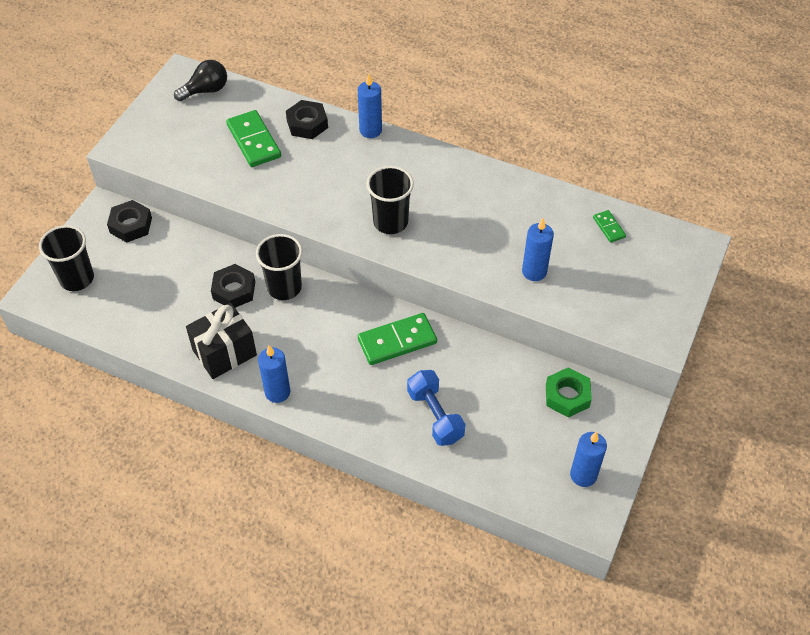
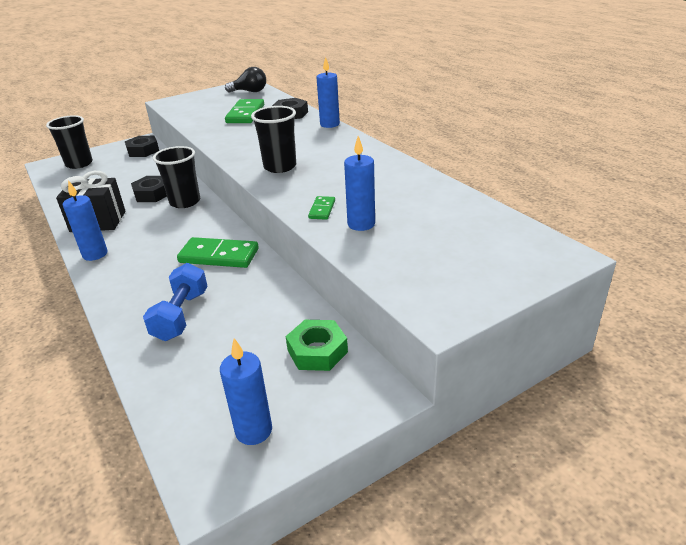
camera: 35 degrees right, 20 degrees down
green domino [593,210,626,243] -> green domino moved to [308,196,335,220]

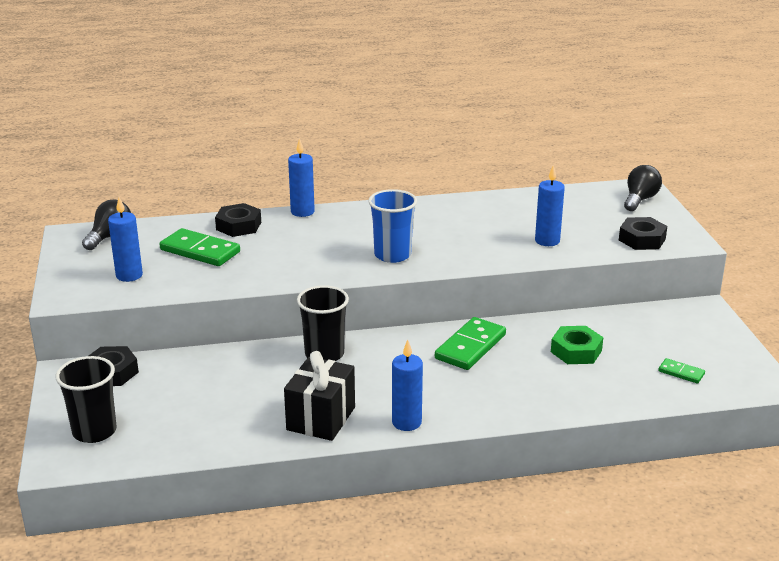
camera: 70 degrees left, 5 degrees down
black nut [131,176,167,202] -> black nut moved to [619,217,667,250]
blue dumbbell [143,263,207,341] -> none
blue candle [220,338,272,445] -> blue candle moved to [108,197,143,282]
black cup [251,106,296,173] -> blue cup [368,189,417,263]
green nut [286,320,348,371] -> green nut moved to [551,326,603,364]
green domino [308,196,335,220] -> green domino moved to [658,358,705,384]
none -> black light bulb [624,165,662,211]

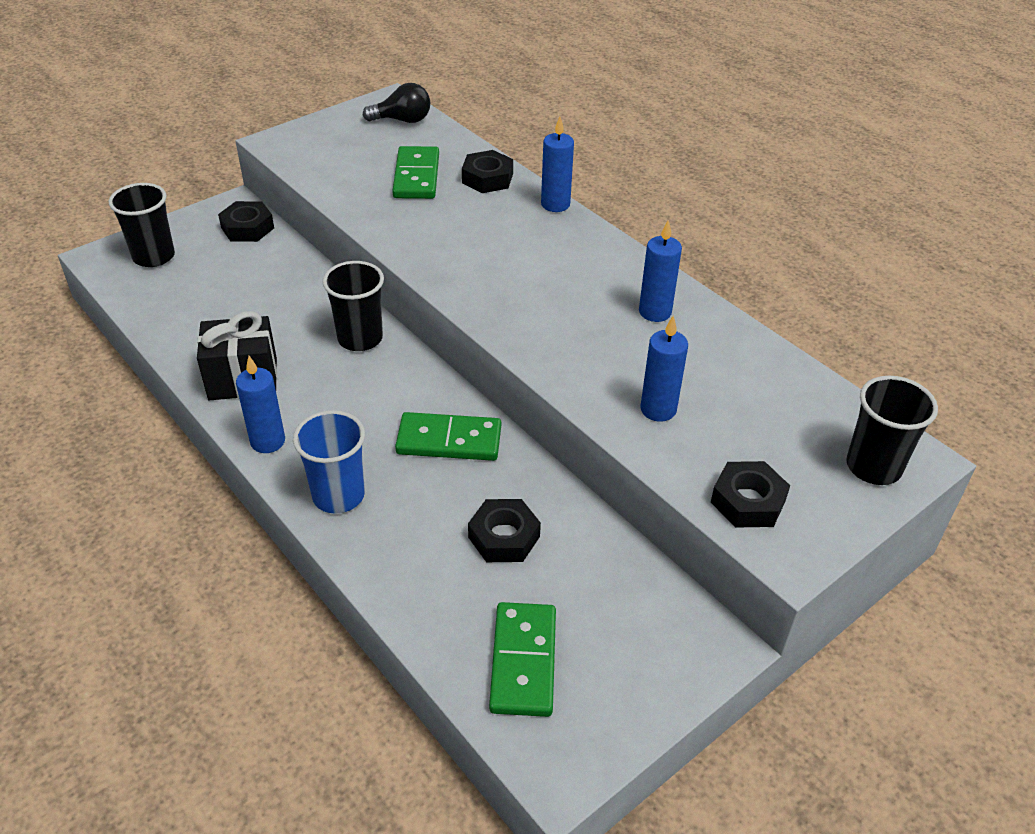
camera: 60 degrees right, 15 degrees up
blue candle [108,197,143,282] -> blue candle moved to [639,220,682,322]
blue cup [368,189,417,263] -> blue cup moved to [293,410,365,514]
green nut [551,326,603,364] -> black nut [468,499,541,562]
black light bulb [624,165,662,211] -> black cup [846,376,938,485]
green domino [658,358,705,384] -> green domino [489,602,556,717], size x1.96

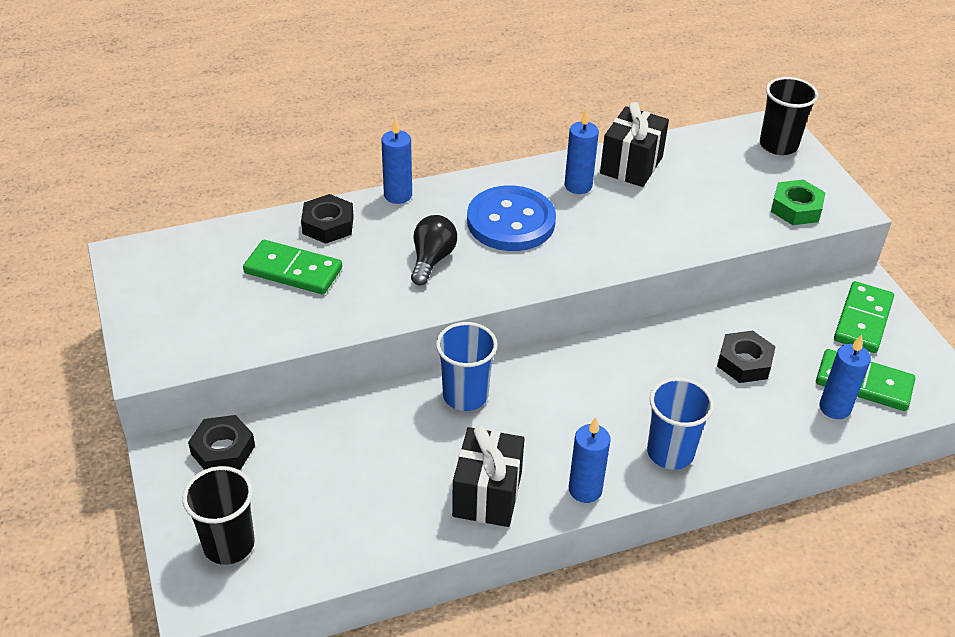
camera: 70 degrees left, 0 degrees up
black cup [322,261,384,351] -> blue cup [436,322,498,411]
black light bulb [363,83,430,123] -> black light bulb moved to [411,215,457,285]
green domino [395,412,501,461] -> green domino moved to [834,281,894,353]
blue candle [640,315,688,422] -> blue candle moved to [820,335,871,419]
black nut [711,461,790,528] -> green nut [771,180,826,225]
none -> blue button [467,185,556,251]
none -> black gift [600,102,669,187]

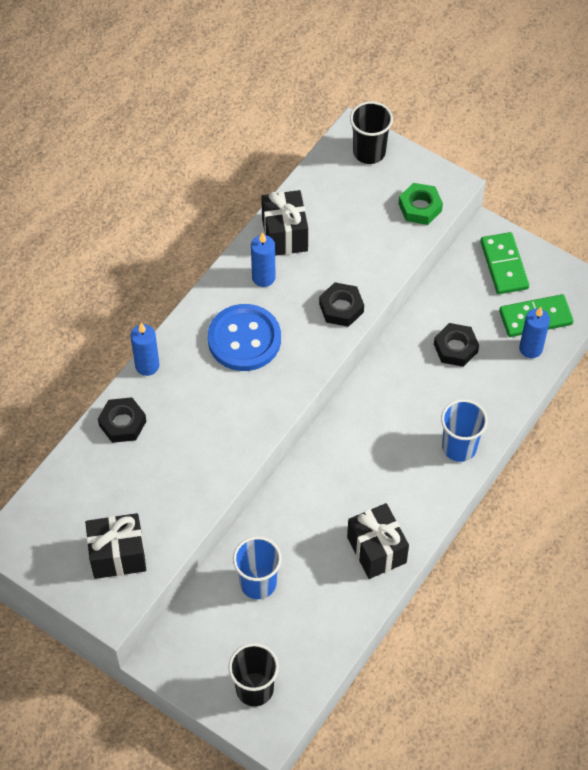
camera: 35 degrees left, 15 degrees up
black nut [188,415,255,470] -> black nut moved to [319,282,364,327]
green domino [243,240,342,294] -> none
black light bulb [411,215,457,285] -> none
blue cup [436,322,498,411] -> blue cup moved to [233,536,281,599]
blue candle [569,417,611,503] -> none
none -> black gift [85,513,146,579]

